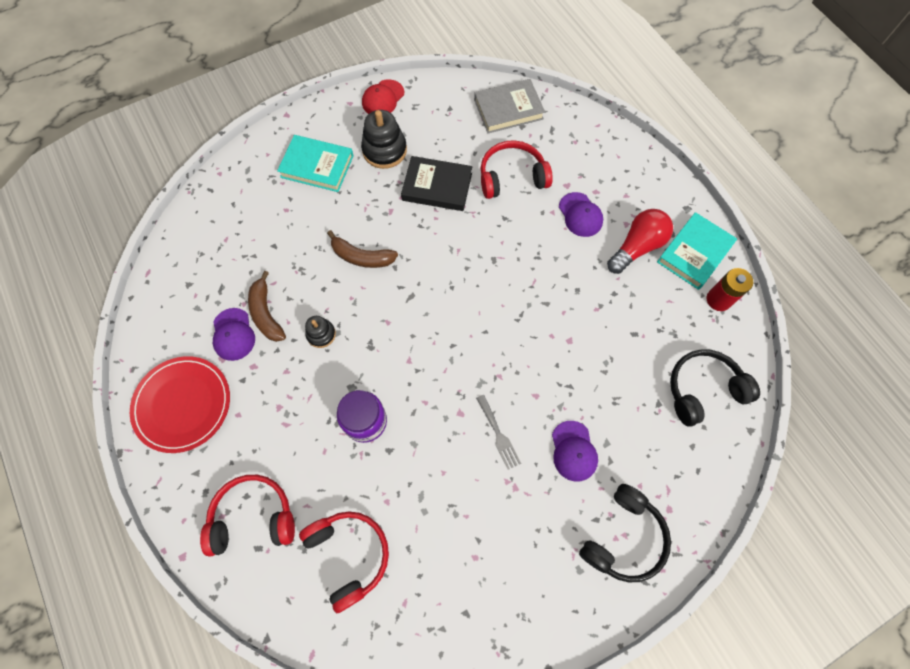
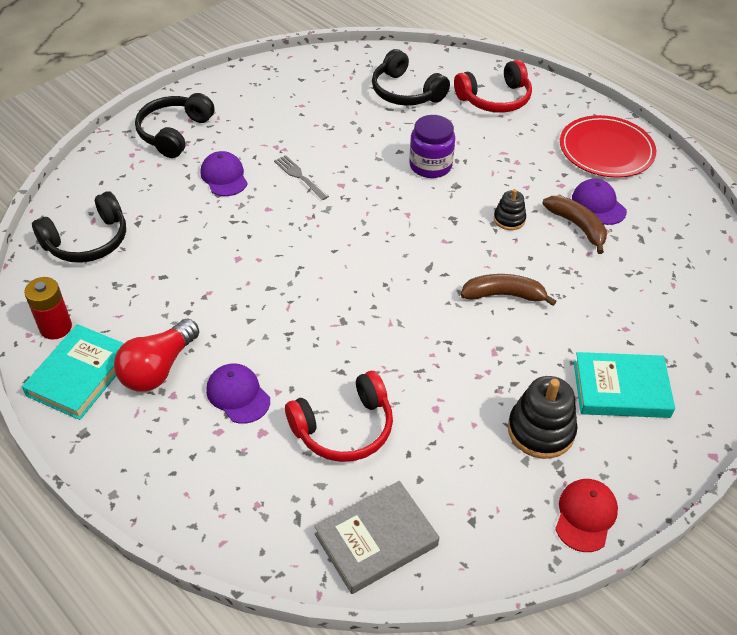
camera: 165 degrees right, 20 degrees down
red headphones [299,511,389,613] -> black headphones [372,49,450,106]
black book [401,156,472,211] -> none

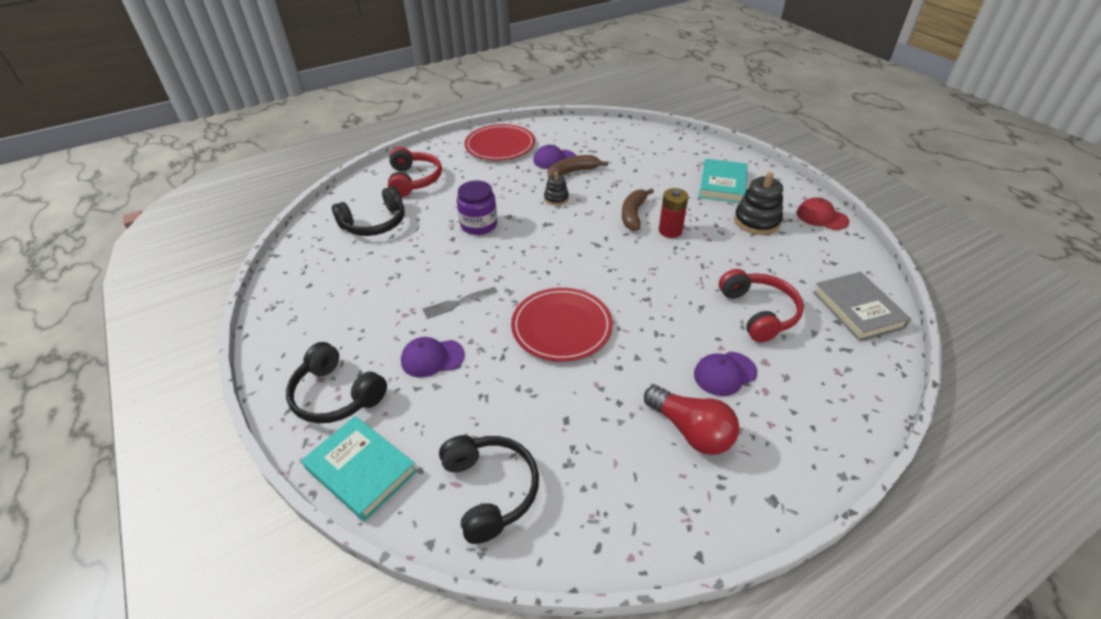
camera: 75 degrees left, 5 degrees down
turquoise book [22,324,124,420] -> turquoise book moved to [301,416,417,522]
red battery [24,277,72,340] -> red battery moved to [659,188,688,238]
none -> red plate [511,288,613,361]

